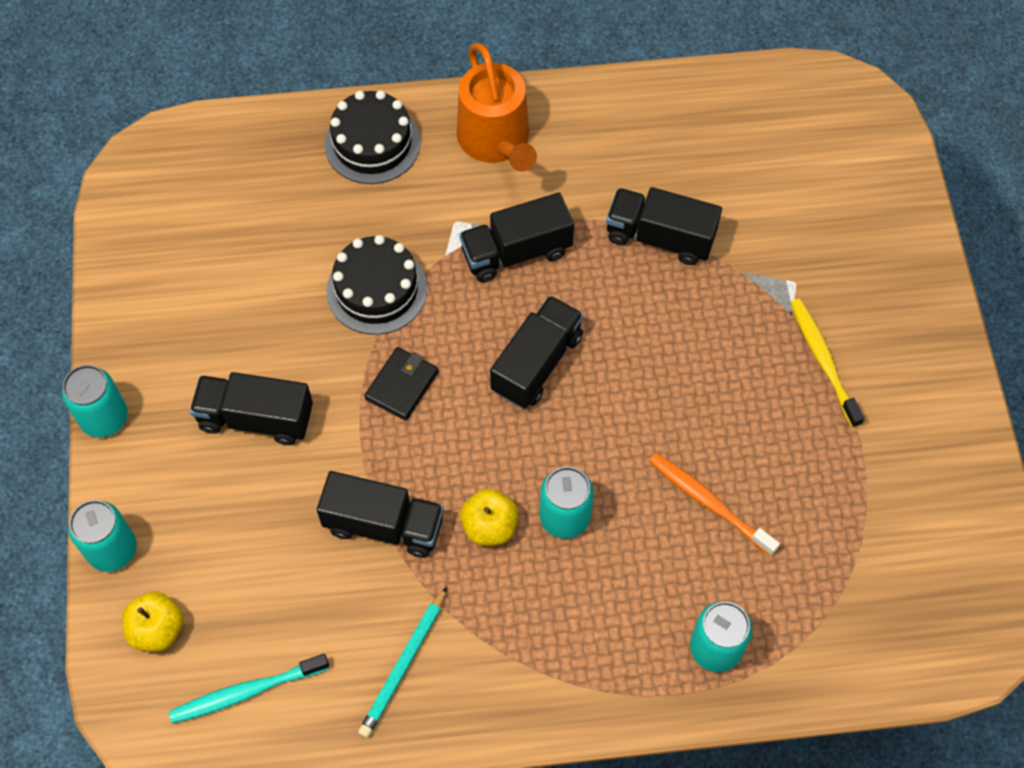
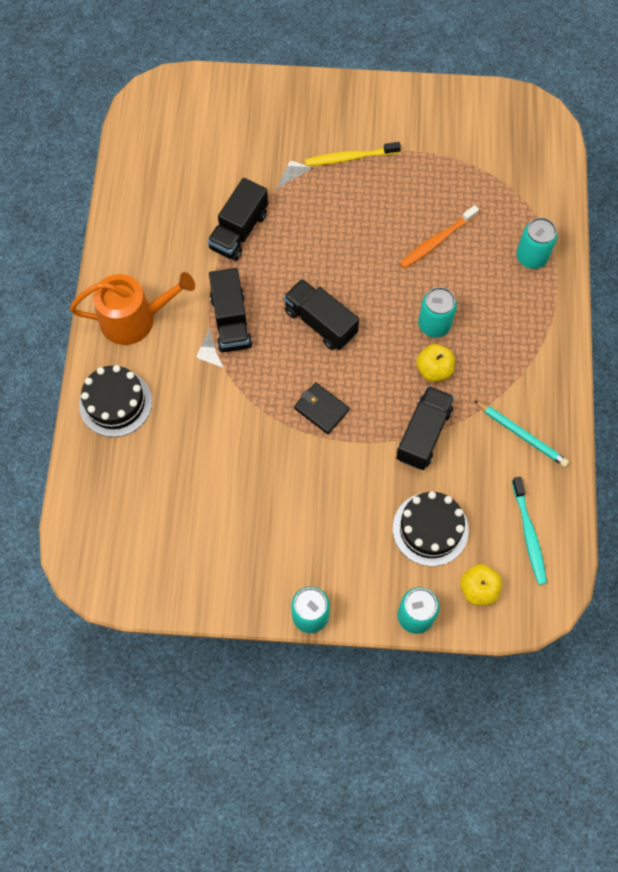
camera: 80 degrees left, 5 degrees up
black truck [190,372,313,445] -> none
black cake [326,235,427,335] -> black cake moved to [393,491,469,566]

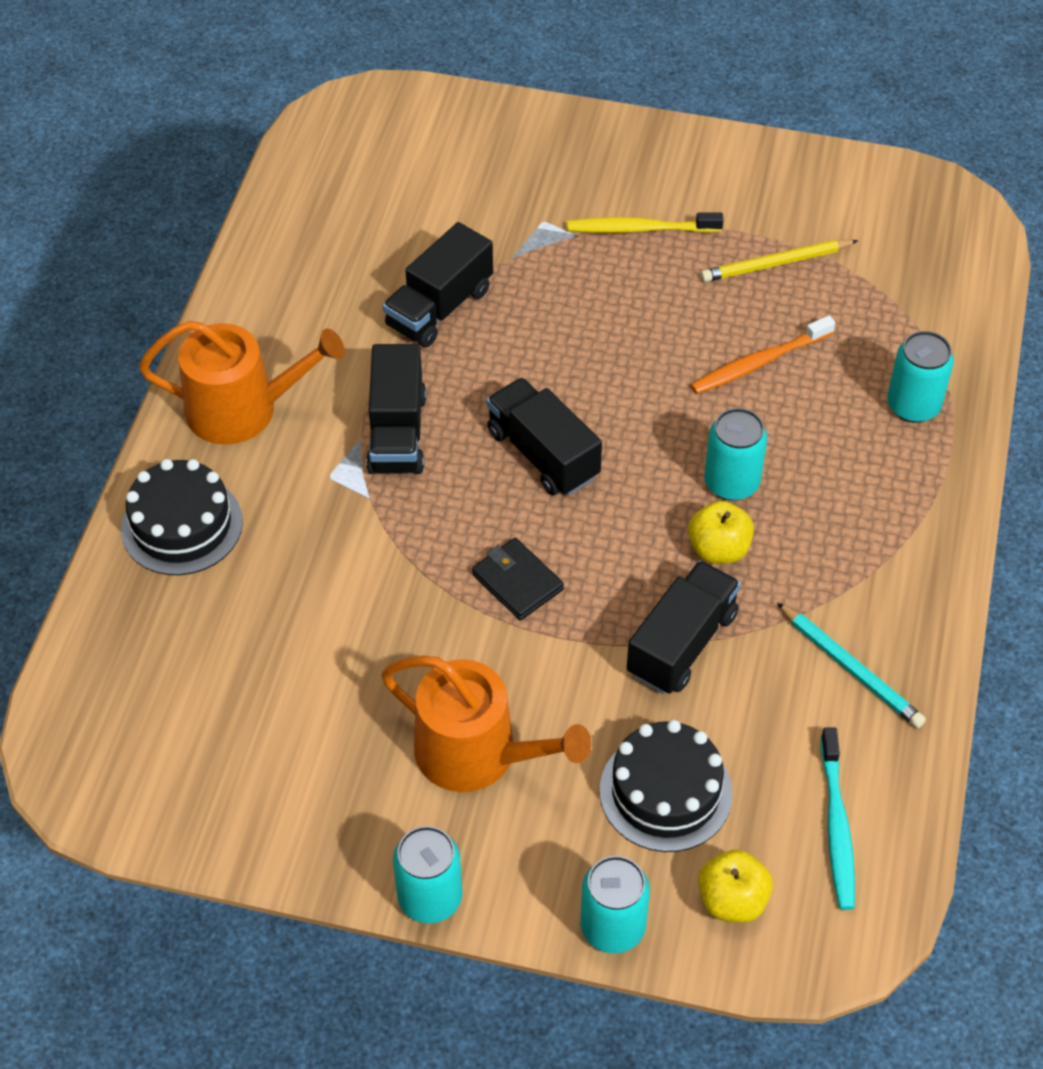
camera: 10 degrees right, 15 degrees down
none -> orange watering can [381,656,591,792]
none -> yellow pencil [701,240,859,282]

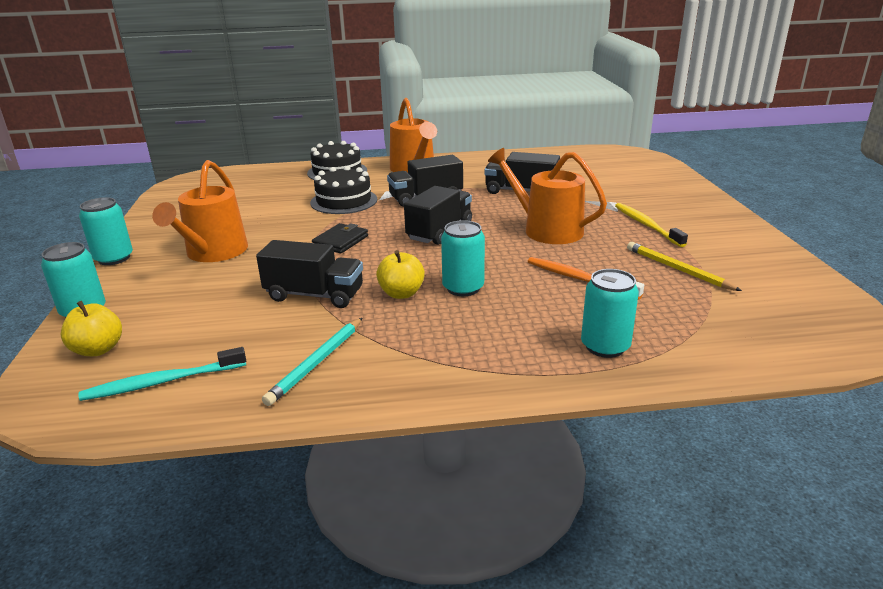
camera: 70 degrees right, 25 degrees down
black cake [600,720,733,852] -> black cake moved to [310,166,377,214]
none -> orange watering can [488,148,607,244]

